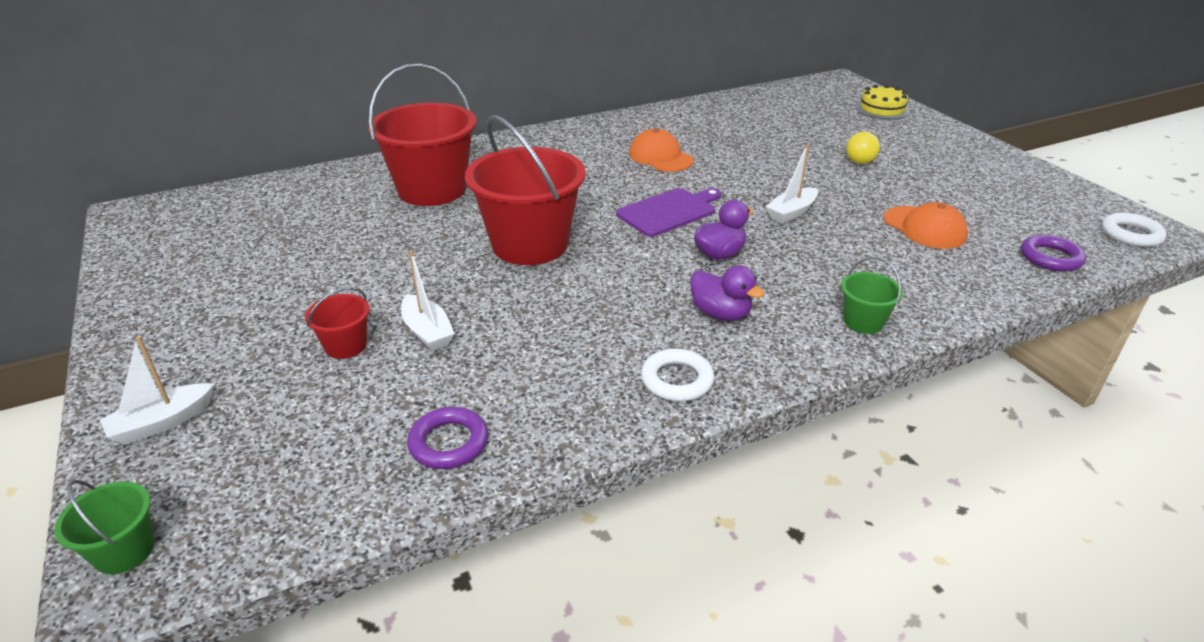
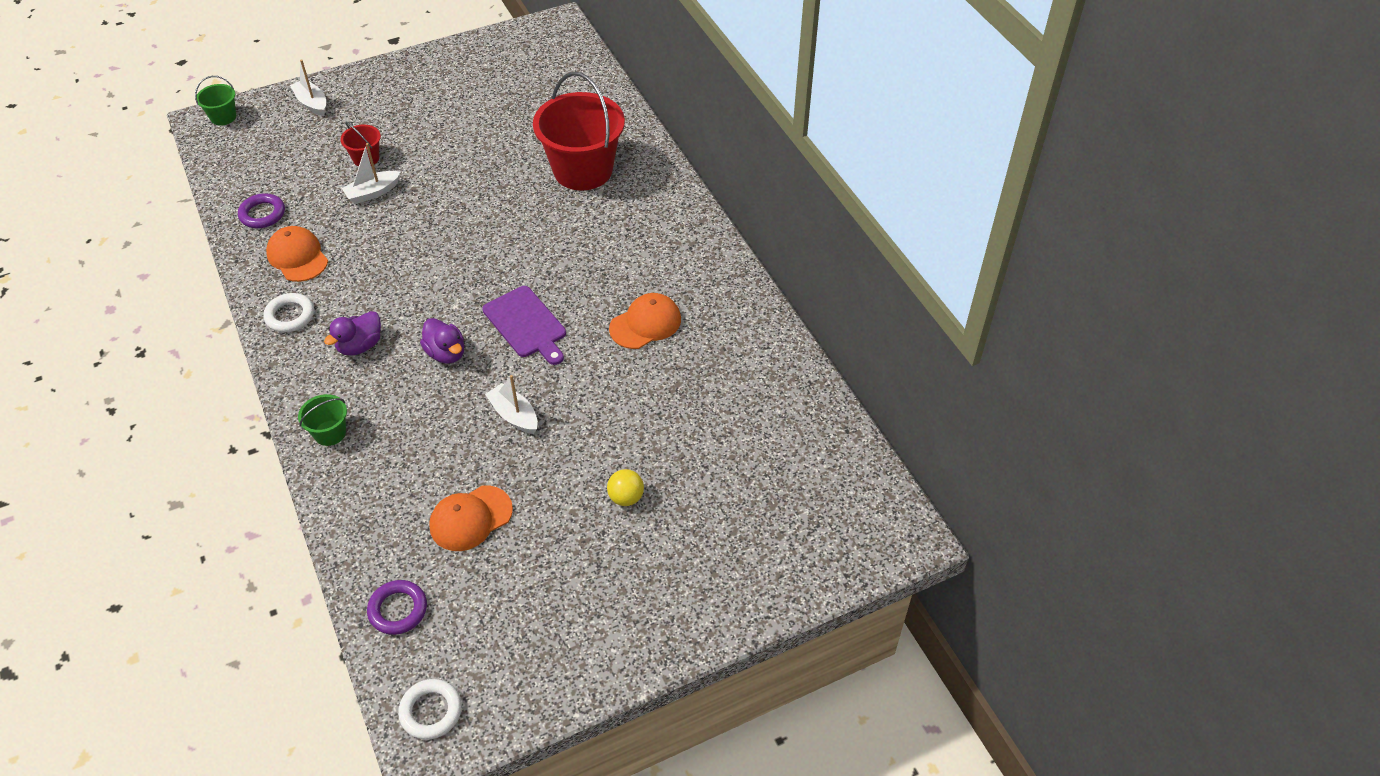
camera: 90 degrees right, 15 degrees up
red bucket [465,115,586,265] -> none
yellow cake [855,84,910,119] -> none
none -> orange cap [266,226,328,282]

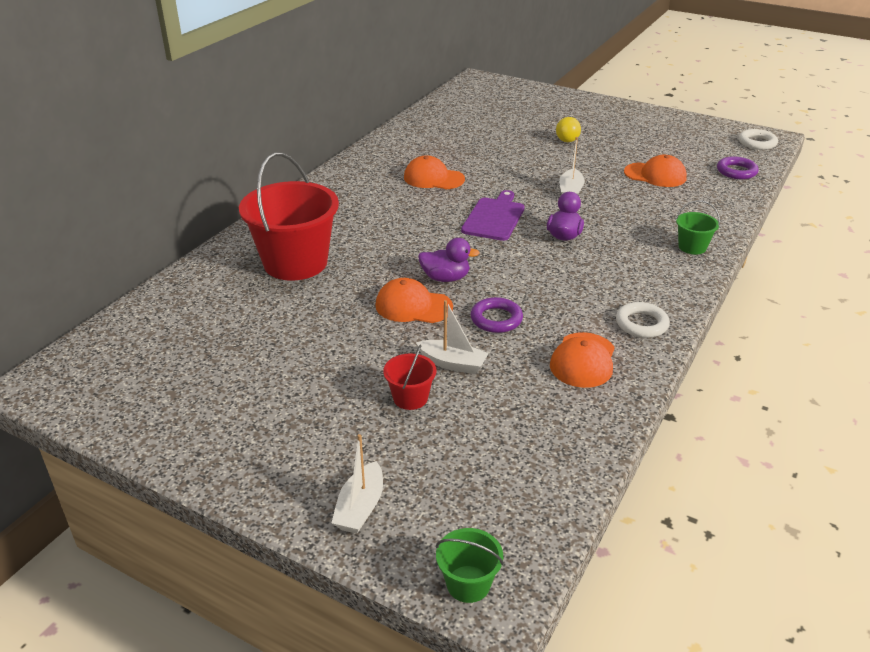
camera: 125 degrees left, 15 degrees down
purple ring [238,193,285,228] -> purple ring moved to [470,297,523,333]
purple duck [324,311,381,356] -> purple duck moved to [418,238,479,282]
none -> orange cap [375,278,453,323]

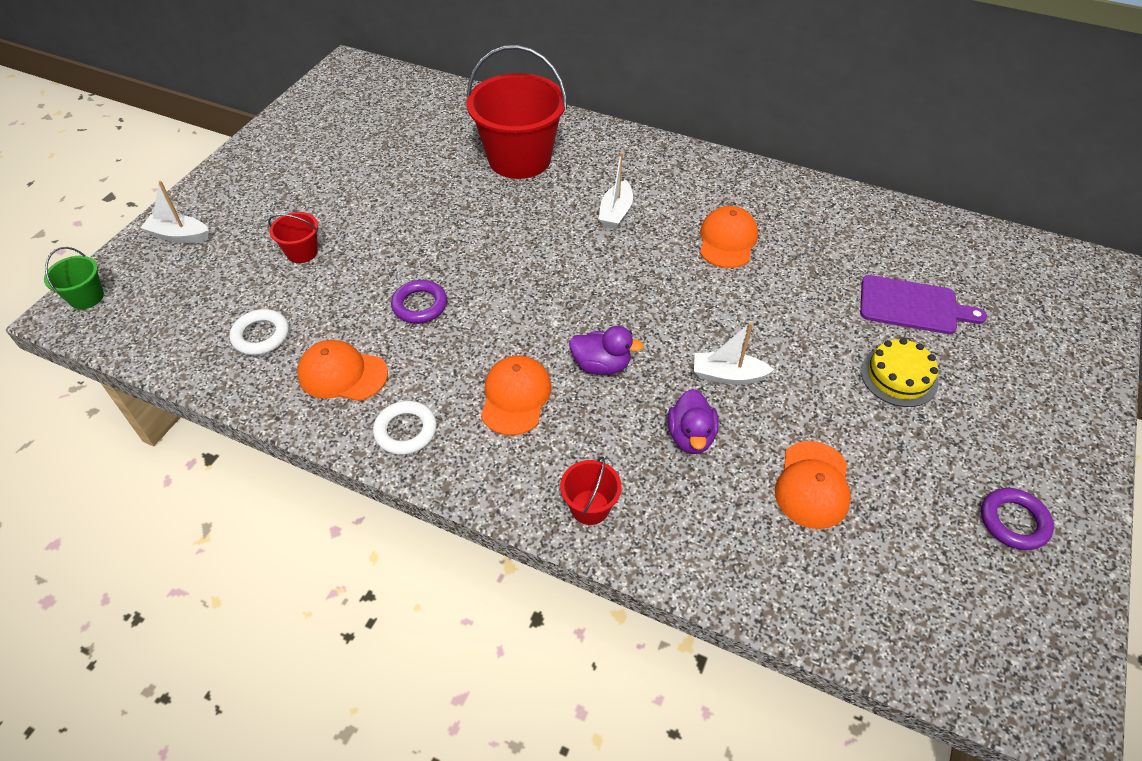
camera: 85 degrees right, 15 degrees up
orange cap [375,278,453,323] -> orange cap moved to [481,355,552,435]
white boat [416,300,489,374] -> white boat moved to [598,152,633,229]
purple duck [418,238,479,282] -> purple duck moved to [668,389,719,454]
purple cutting board [461,190,525,241] -> purple cutting board moved to [860,275,987,334]
yellow ball [556,117,581,142] -> yellow cake [861,338,938,407]
green bucket [676,200,720,255] -> red bucket [560,456,622,525]
purple ring [717,156,759,179] -> purple ring moved to [981,488,1054,550]
white ring [739,129,778,150] -> white ring moved to [229,309,289,355]

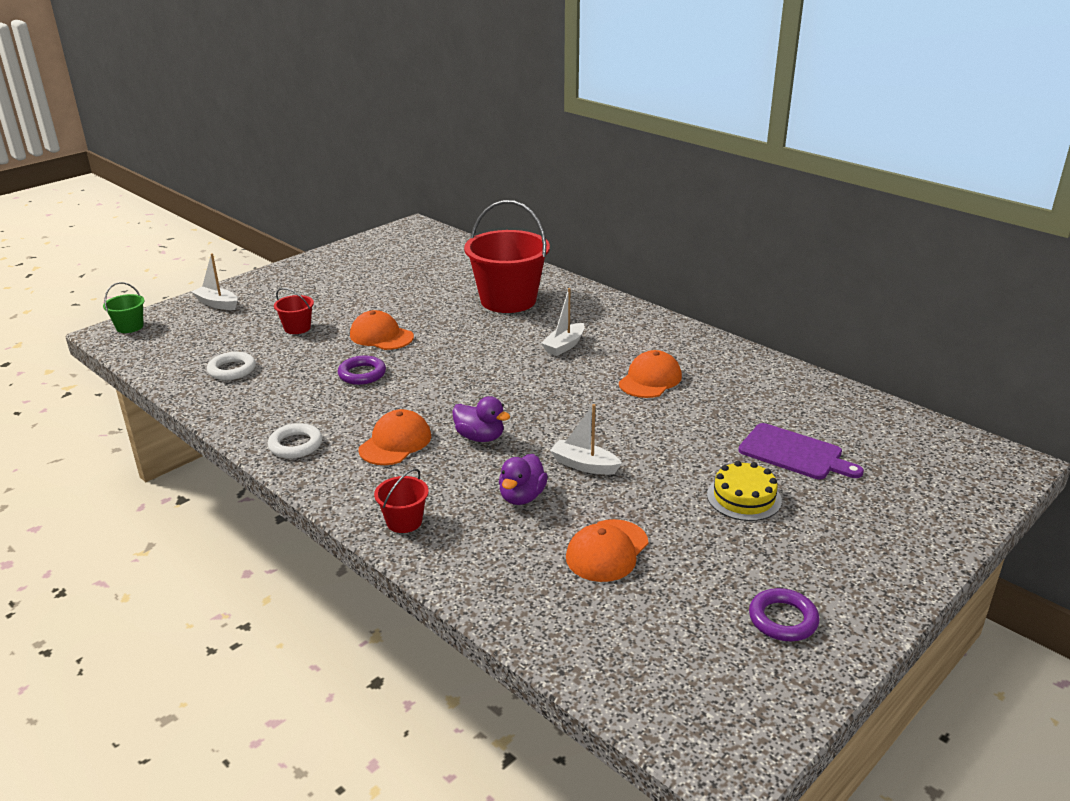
camera: 20 degrees right, 20 degrees down
orange cap [297,340,388,401] -> orange cap moved to [350,310,414,350]

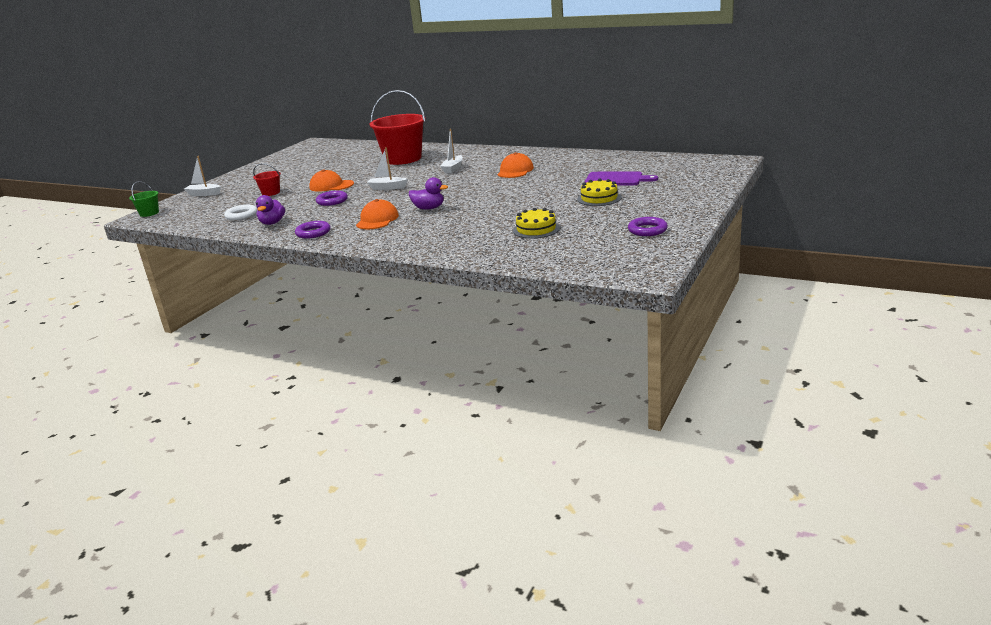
camera: 15 degrees left, 5 degrees down
white ring [268,423,322,458] -> purple ring [295,221,331,239]
red bucket [374,468,429,533] -> none
purple duck [499,454,548,505] -> purple duck moved to [256,195,285,225]
white boat [550,404,622,475] -> white boat moved to [367,147,408,190]
orange cap [566,519,649,582] -> yellow cake [513,208,560,239]

